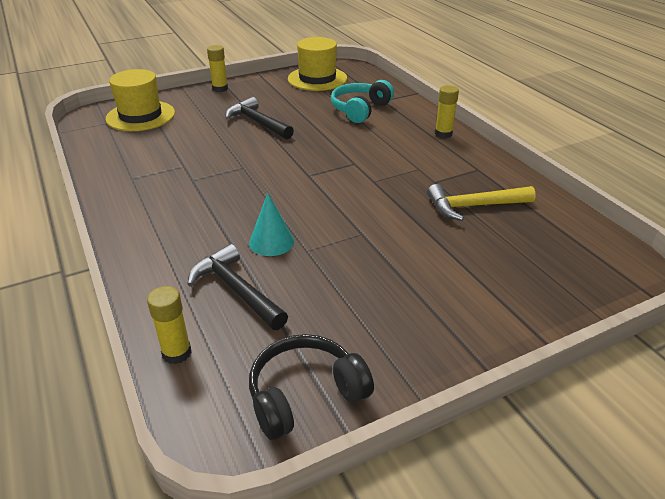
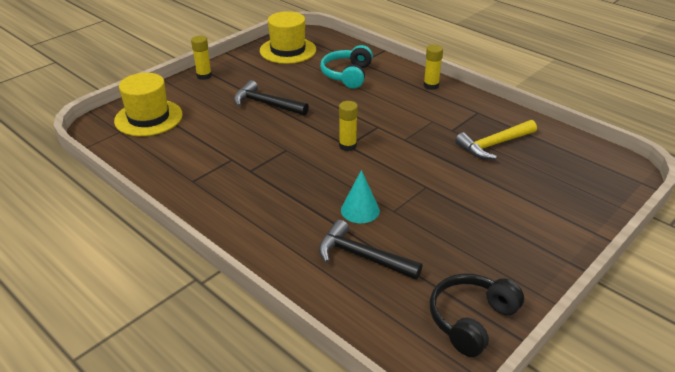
camera: 20 degrees left, 0 degrees up
yellow glue stick [147,286,191,364] -> yellow glue stick moved to [339,101,358,151]

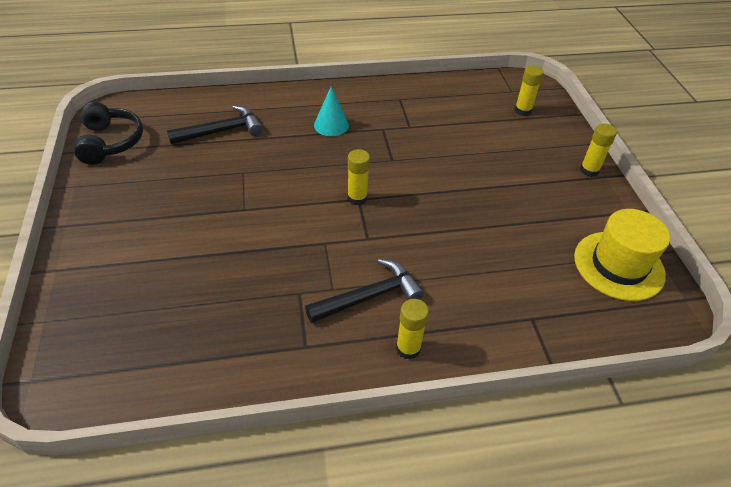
camera: 125 degrees right, 10 degrees up
yellow hat [114,73,183,136] -> yellow glue stick [515,65,544,116]
black hammer [234,80,309,116] -> black hammer moved to [305,258,424,323]
turquoise headphones [320,45,373,89] -> none
turquoise cone [341,170,380,223] -> turquoise cone moved to [314,87,349,136]
yellow hammer [455,120,537,159] -> none

